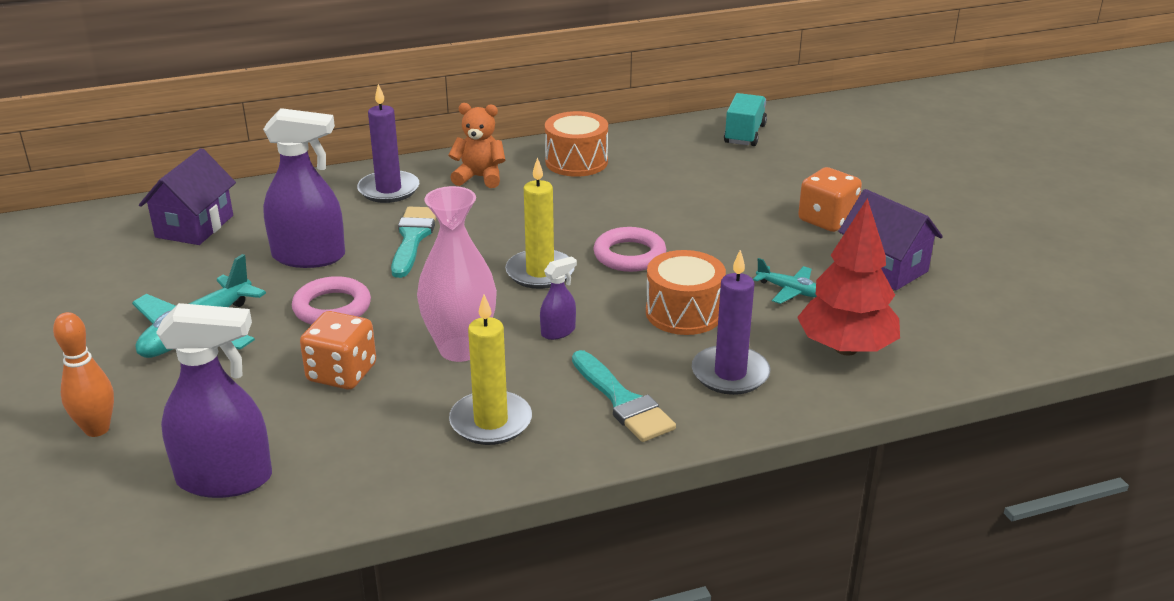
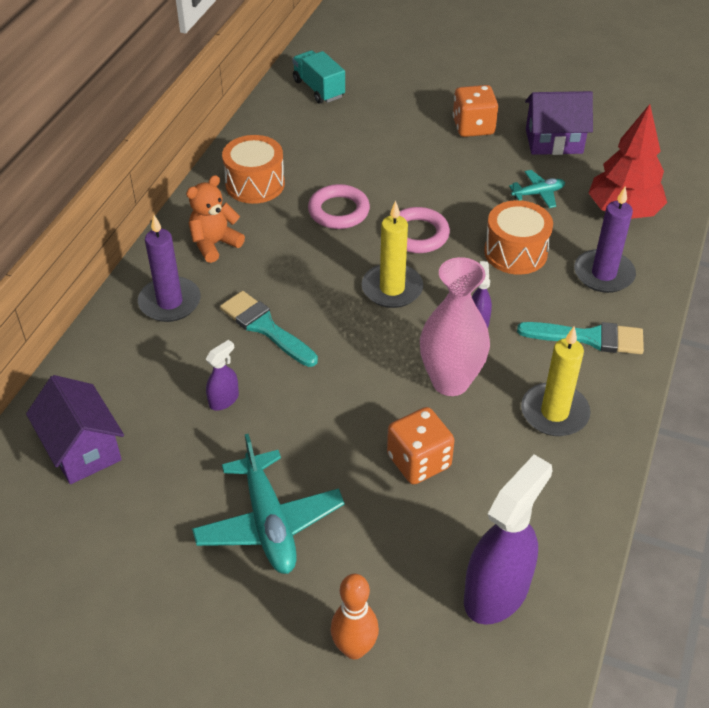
camera: 50 degrees left, 15 degrees up
purple spray bottle [263,108,345,268] -> purple spray bottle [206,340,239,410], size x0.47
pink ring [292,276,371,325] -> pink ring moved to [308,184,370,229]

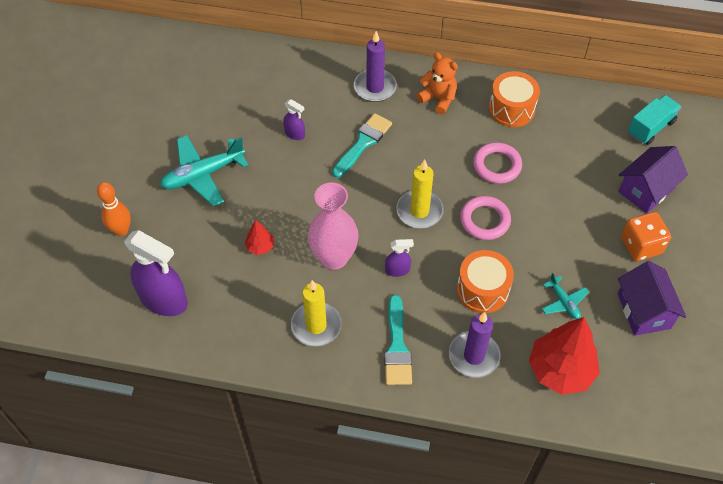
camera: 80 degrees right, 10 degrees up
purple house [26,375,124,484] -> purple house moved to [618,146,688,214]
orange dice [387,407,455,484] -> red tree [245,220,274,255]

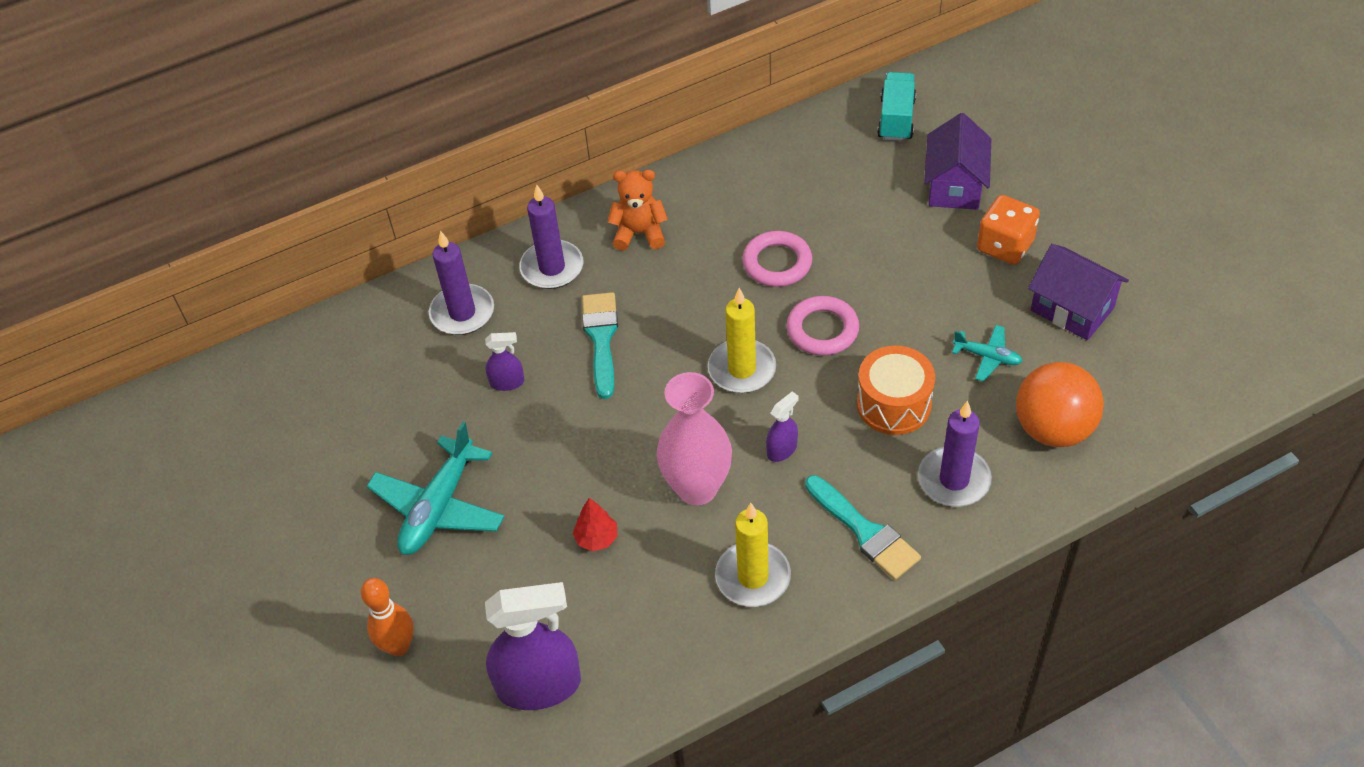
camera: 35 degrees left, 5 degrees down
orange drum [489,71,540,127] -> none
red tree [529,317,600,395] -> orange ball [1016,362,1104,447]
none -> purple candle [429,231,494,335]

